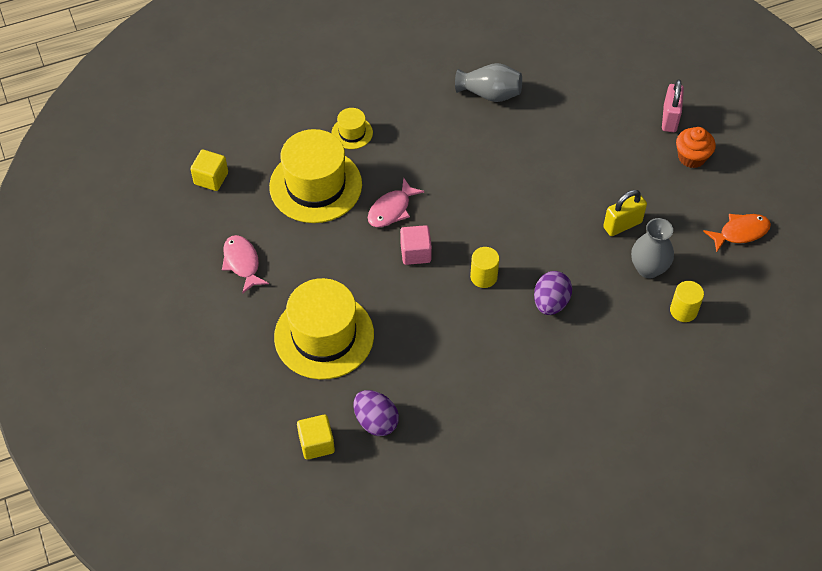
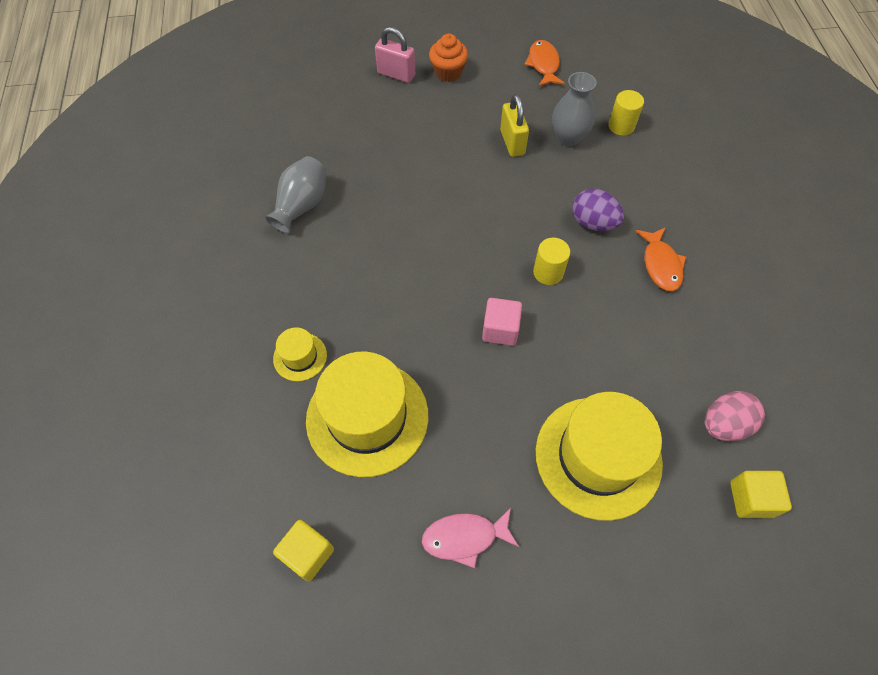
camera: 75 degrees left, 5 degrees up
purple egg [354,390,399,436] -> pink egg [705,391,765,441]
pink fish [368,178,424,227] -> none
none -> orange fish [636,227,686,291]

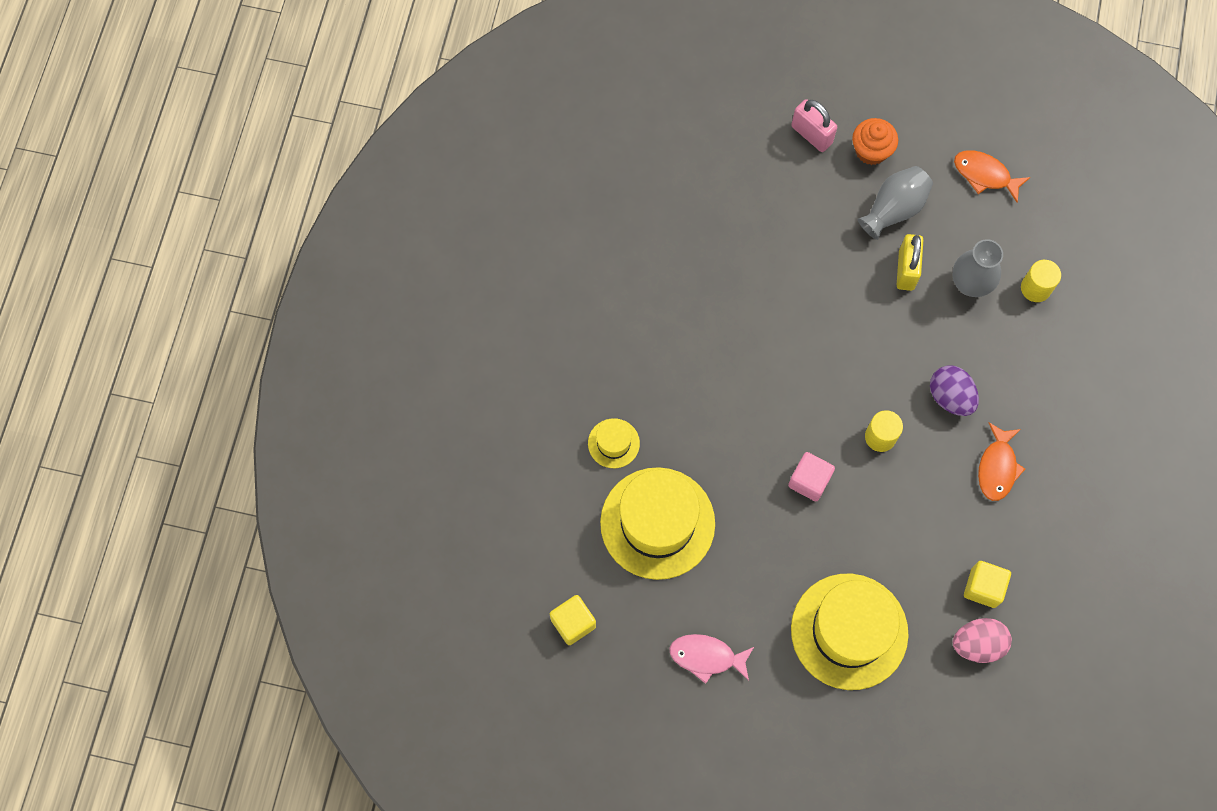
camera: 20 degrees right, 10 degrees up
grey vase [265,156,326,234] -> grey vase moved to [858,166,933,240]
orange fish [524,40,565,87] -> orange fish turned 75 degrees counterclockwise [954,150,1030,203]
yellow cube [730,471,792,518] -> yellow cube moved to [964,561,1011,608]

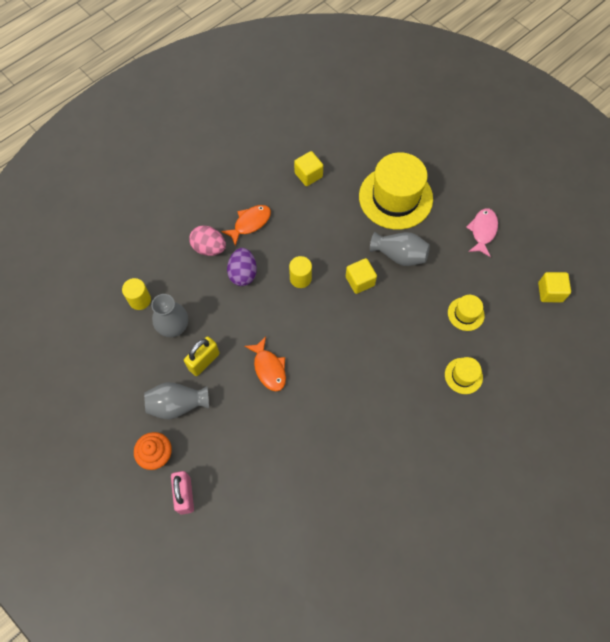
camera: 145 degrees left, 5 degrees down
yellow hat [600,467,715,580] -> yellow hat [448,295,485,331], size x0.46
pink fish [669,634,754,684] -> pink fish turned 120 degrees counterclockwise [466,208,498,257]
pink cube [788,452,835,501] -> yellow cube [346,258,377,294]
pink egg [953,618,1012,663] -> pink egg moved to [189,225,226,256]
orange fish [954,150,1030,203] -> orange fish moved to [244,336,286,391]
none -> grey vase [370,232,430,266]

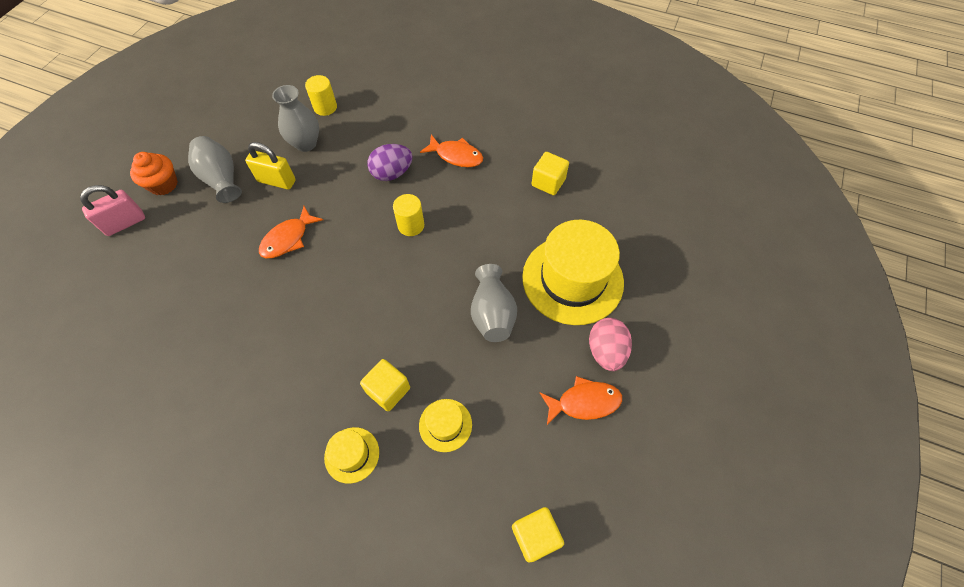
camera: 65 degrees right, 5 degrees down
pink egg [189,225,226,256] -> pink egg moved to [589,318,632,371]
yellow cube [346,258,377,294] -> yellow cube moved to [360,359,410,411]
pink fish [466,208,498,257] -> orange fish [540,376,622,425]

